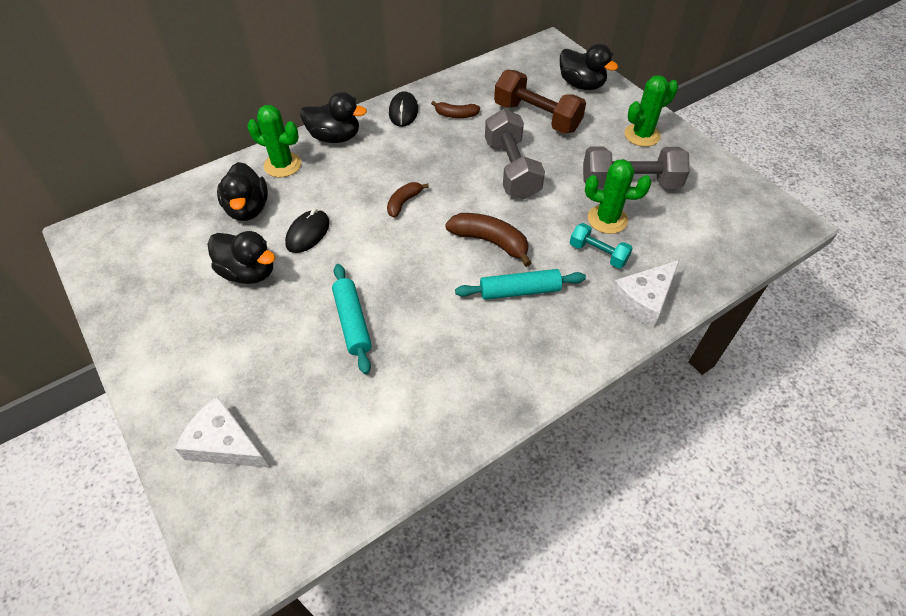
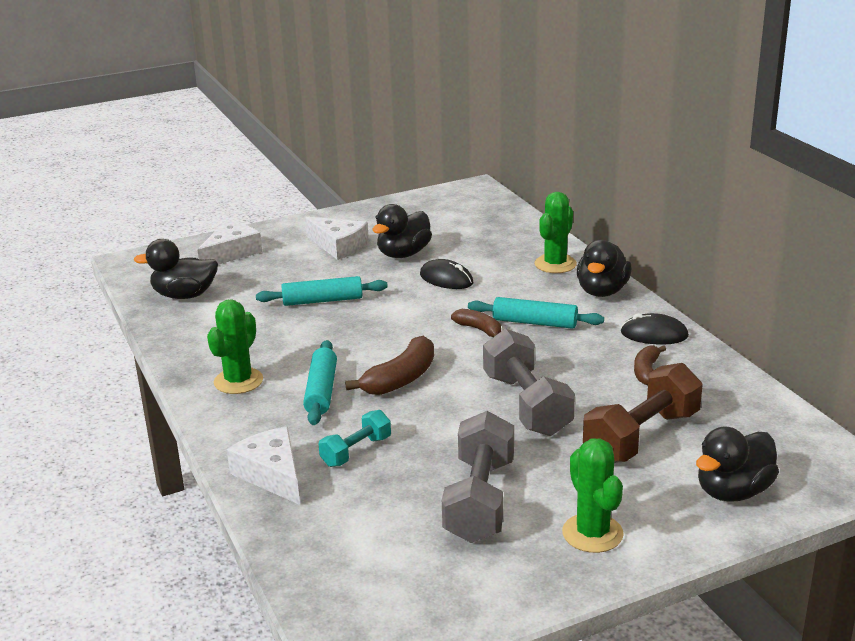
camera: 100 degrees right, 25 degrees down
black duck [217,162,268,221] -> black duck moved to [134,239,218,299]
grey dumbbell [485,109,545,199] -> grey dumbbell turned 75 degrees clockwise [483,329,575,436]
green cactus [585,159,651,234] -> green cactus moved to [207,300,263,394]
none -> white cheese [305,217,369,260]
none -> turquoise rolling pin [468,297,604,329]

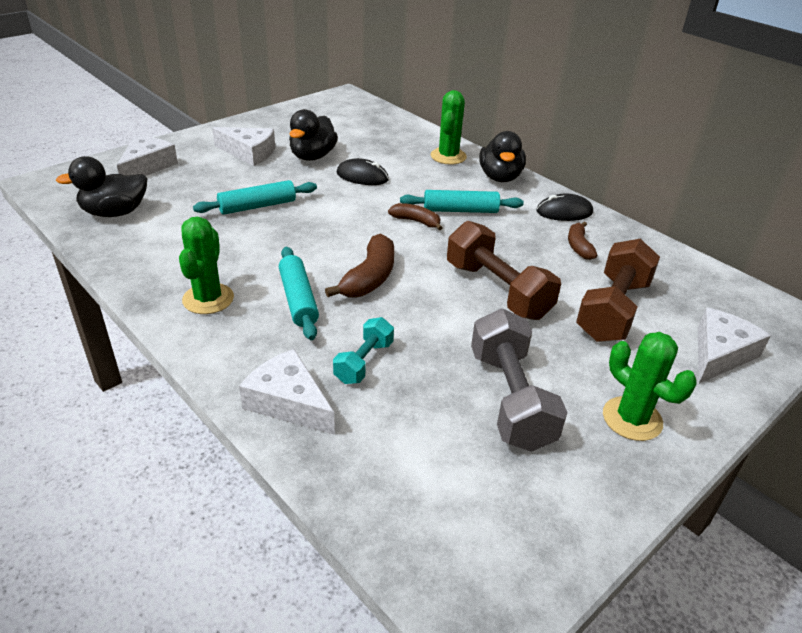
camera: 20 degrees left, 10 degrees up
grey dumbbell [483,329,575,436] -> brown dumbbell [447,221,561,320]
black duck [696,427,779,502] -> white cheese [698,307,771,384]

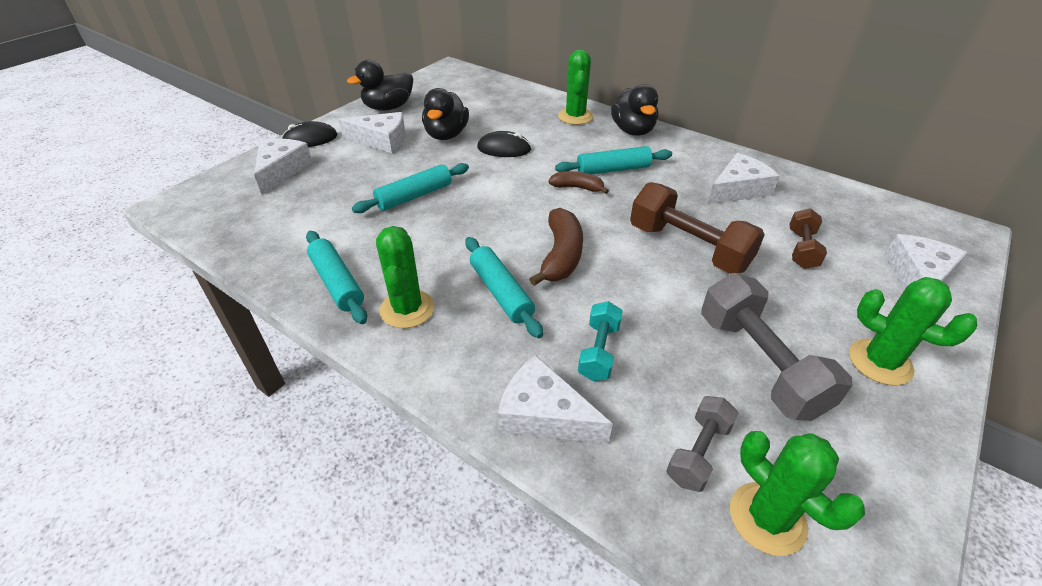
camera: 10 degrees left, 5 degrees up
black duck [56,156,147,217] -> black duck moved to [347,60,413,111]
black mouse [536,194,593,221] -> black mouse moved to [282,121,337,147]
brown banana [568,222,597,260] -> white cheese [708,153,780,204]
brown dumbbell [576,239,660,342] -> brown dumbbell [790,208,827,269], size x0.56
none -> turquoise rolling pin [306,231,367,324]
none -> grey dumbbell [666,396,739,492]
none -> green cactus [730,431,865,556]

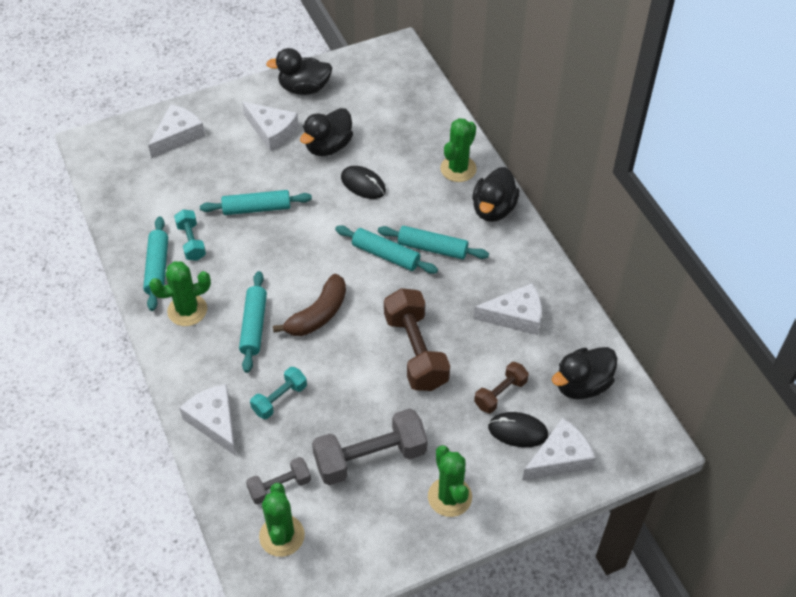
camera: 30 degrees right, 10 degrees up
black mouse [282,121,337,147] -> black mouse moved to [488,412,548,447]
green cactus [376,226,434,328] -> green cactus turned 45 degrees clockwise [149,261,211,326]
brown banana [549,171,609,194] -> turquoise rolling pin [335,225,438,274]
grey dumbbell [701,273,852,421] -> grey dumbbell turned 60 degrees clockwise [312,408,428,485]
none -> turquoise dumbbell [174,209,206,261]
none -> black duck [552,347,617,399]

